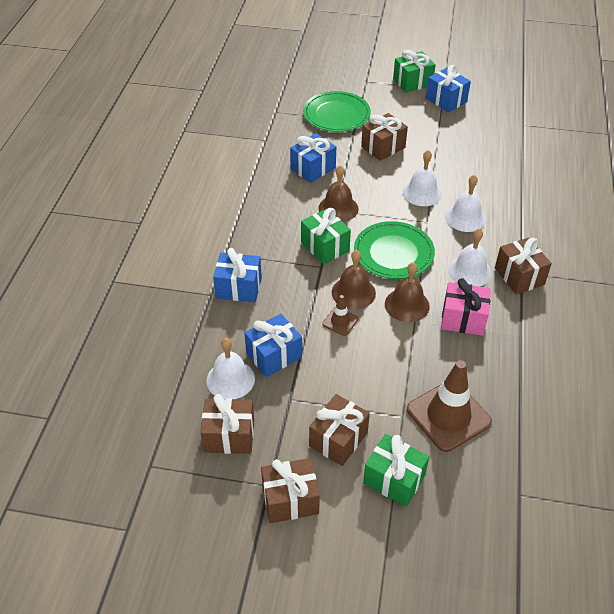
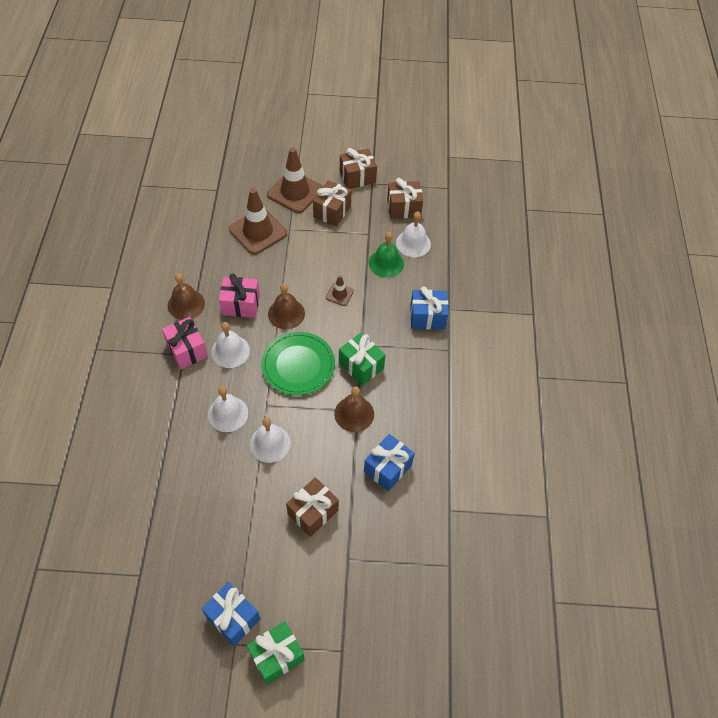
camera: 170 degrees right, 10 degrees up
blue gift [244,314,302,377] -> green bell [369,232,404,278]
green plate [303,91,371,132] -> none
brown bell [332,250,376,310] -> brown bell moved to [168,274,205,320]
green gift [363,434,429,507] -> brown traffic cone [267,148,323,213]
brown gift [495,238,552,294] -> pink gift [162,317,208,369]

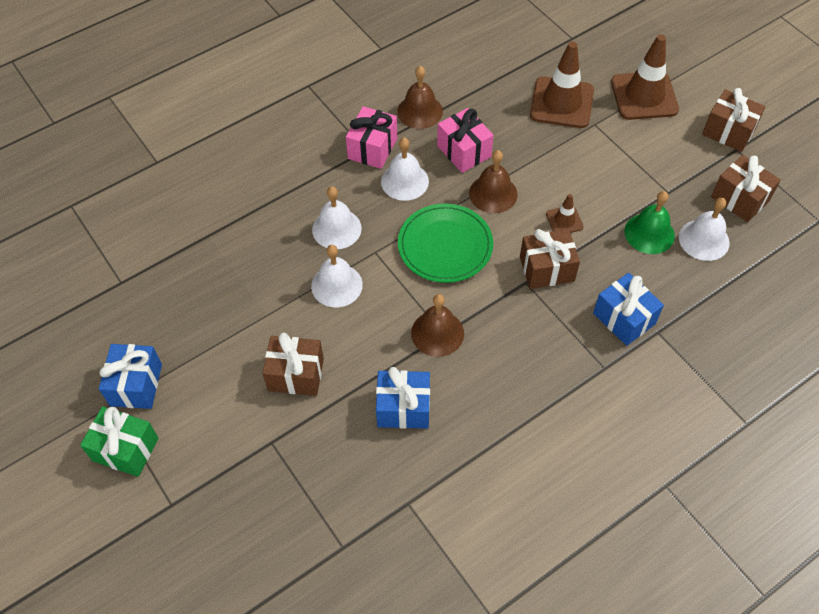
camera: 55 degrees right, 0 degrees up
brown gift [313,180,352,227] -> brown gift moved to [520,229,580,289]
green gift [339,332,386,386] -> none

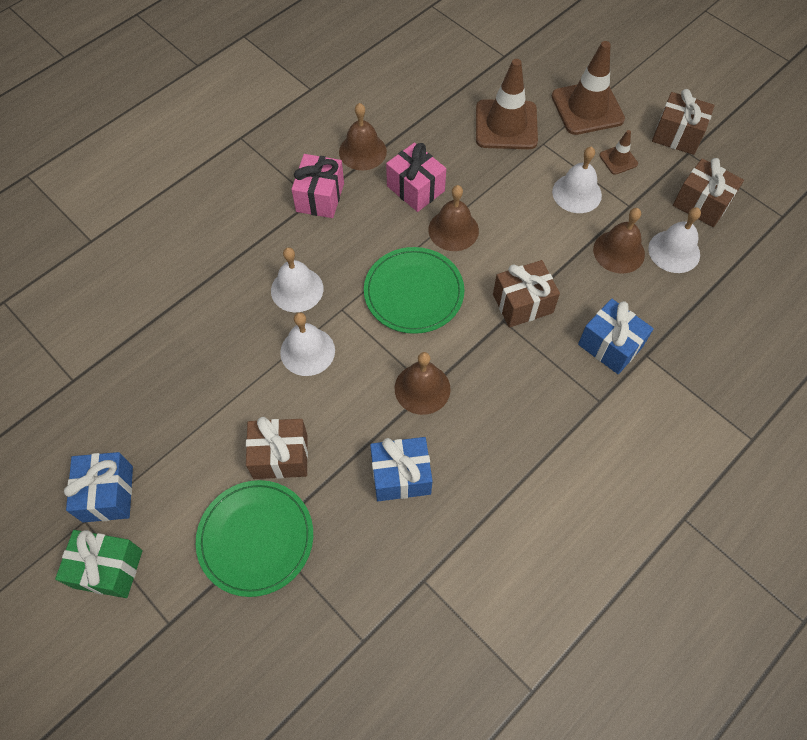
camera: 10 degrees left, 5 degrees up
white bell [381,138,429,201] -> white bell moved to [552,147,602,213]
brown traffic cone [546,194,584,233] -> brown traffic cone moved to [599,130,638,175]
green bell [624,191,675,254] -> brown bell [593,208,645,274]
none -> green plate [196,480,313,597]

